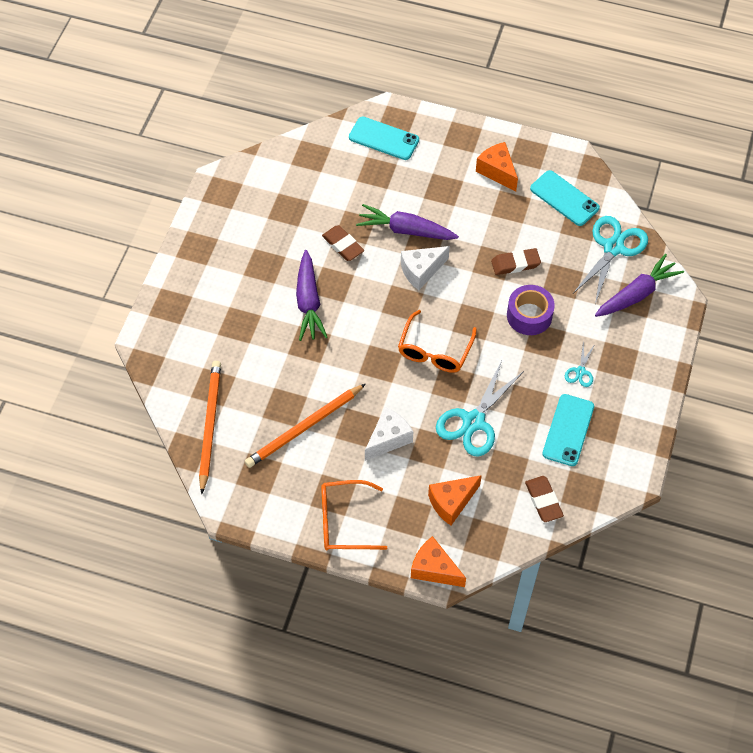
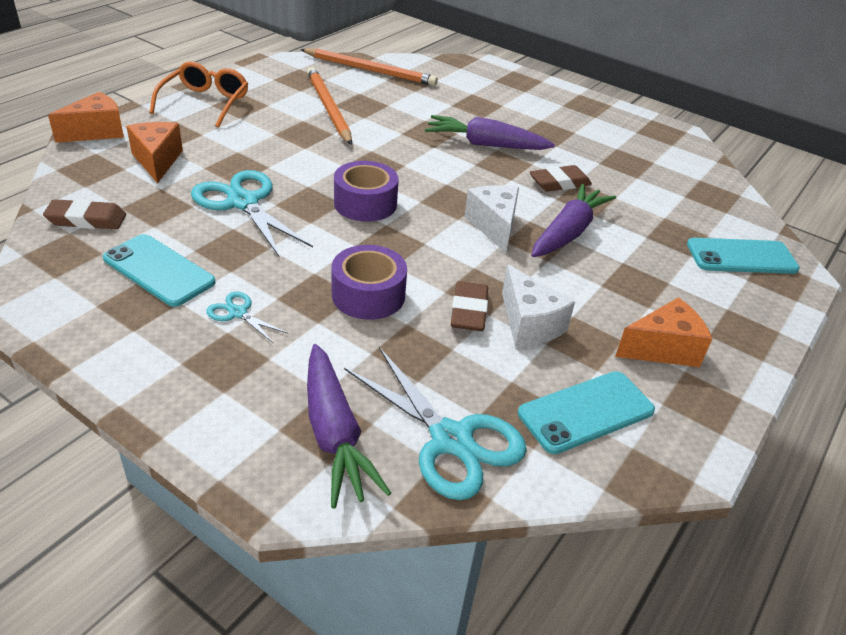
camera: 105 degrees right, 20 degrees down
turquoise phone [349,117,419,160] -> turquoise phone turned 45 degrees clockwise [687,238,800,274]
white cheese [365,407,413,461] -> white cheese moved to [502,264,575,347]
orange glasses [398,310,477,373] -> purple tape [334,161,399,222]

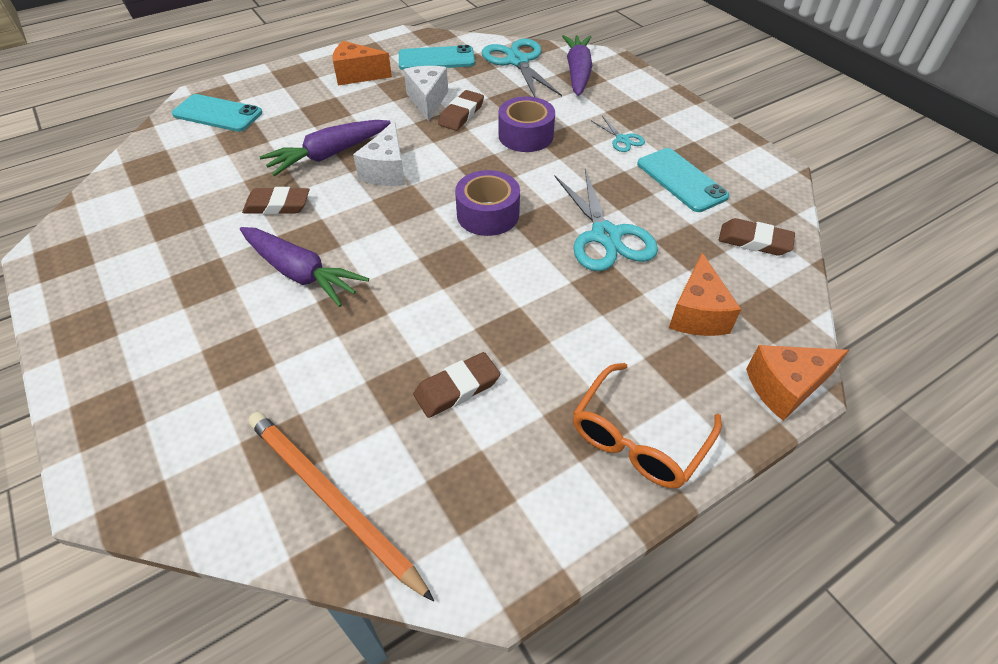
camera: 155 degrees left, 10 degrees up
orange pencil [307,67,352,145] -> brown eraser [413,352,500,418]

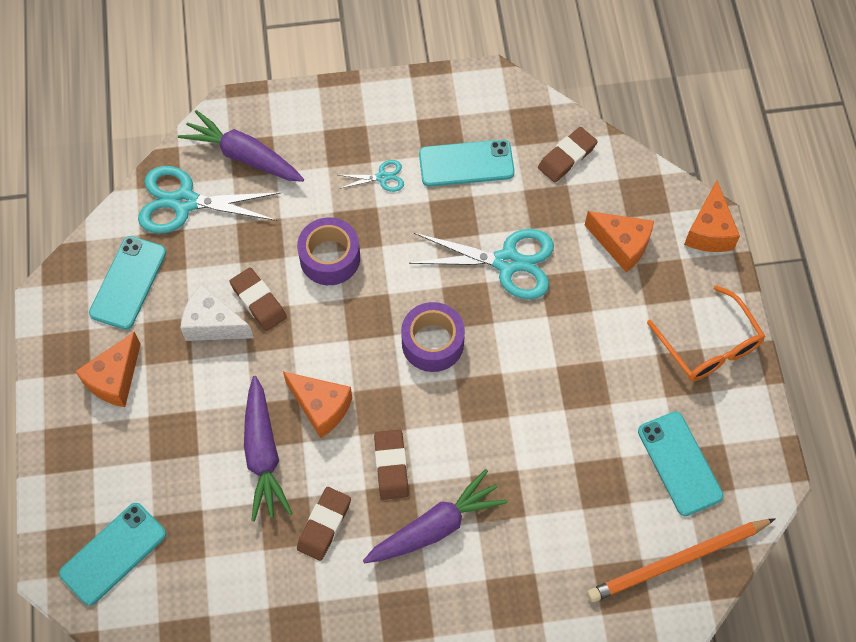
camera: 65 degrees left, 15 degrees up
white cheese [353,123,405,186] -> orange cheese [283,371,352,438]
brown eraser [413,352,500,418] -> brown eraser moved to [374,429,409,500]
none -> turquoise phone [638,411,723,516]

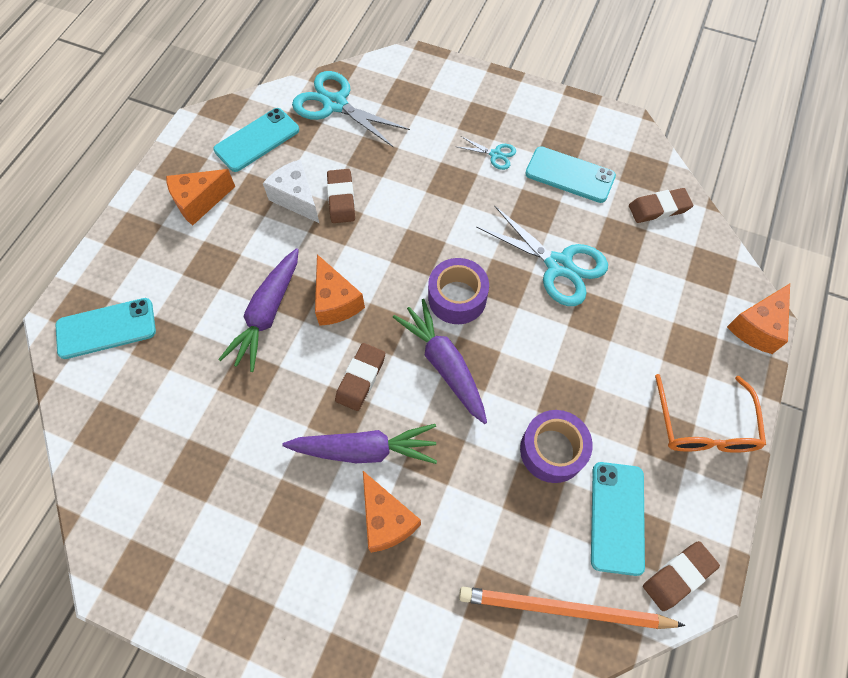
camera: 30 degrees right, 0 degrees up
purple carrot [178,110,304,182] -> purple carrot moved to [393,299,487,424]
purple tape [297,217,360,285] -> purple tape moved to [520,410,593,483]
brown eraser [297,487,351,561] -> brown eraser moved to [643,541,720,611]
orange cheese [585,211,654,273] -> orange cheese moved to [363,471,421,553]

